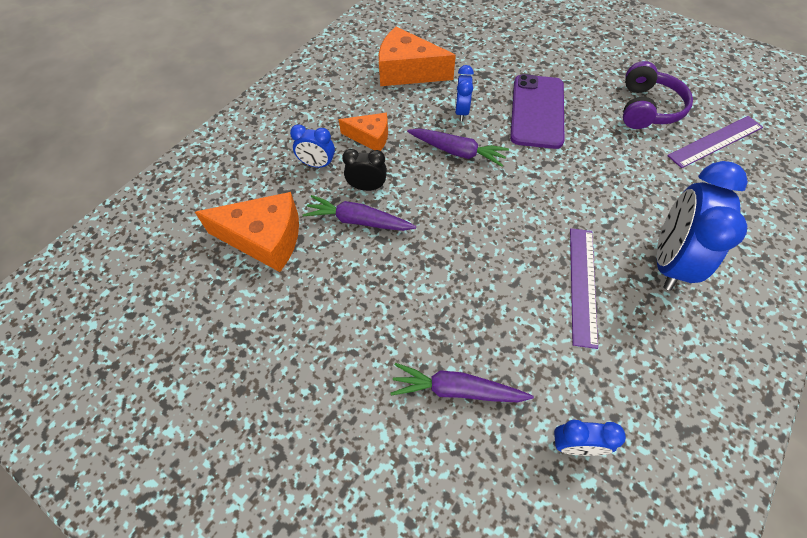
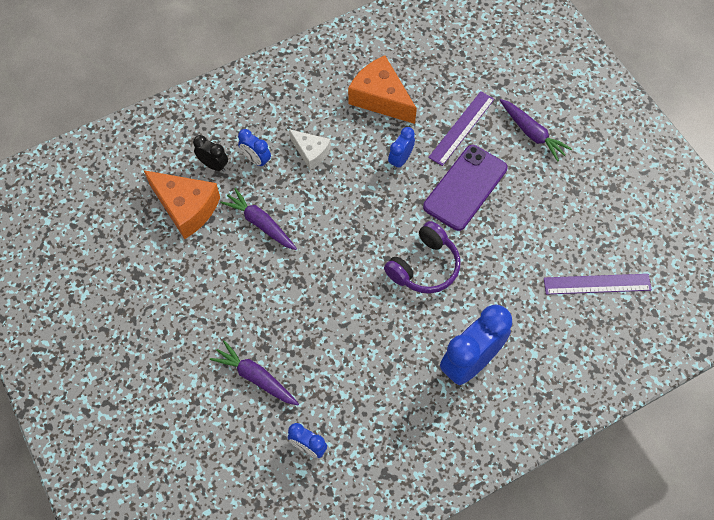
camera: 25 degrees right, 5 degrees up
orange cheese [339,113,388,151] -> white cheese [289,129,331,170]
black clock [342,149,387,191] -> black clock moved to [193,135,228,172]
purple carrot [407,128,509,167] -> purple carrot moved to [500,99,572,162]
purple ruler [570,228,598,349] -> purple ruler moved to [428,91,494,166]
purple headphones [623,61,693,129] -> purple headphones moved to [384,221,461,294]

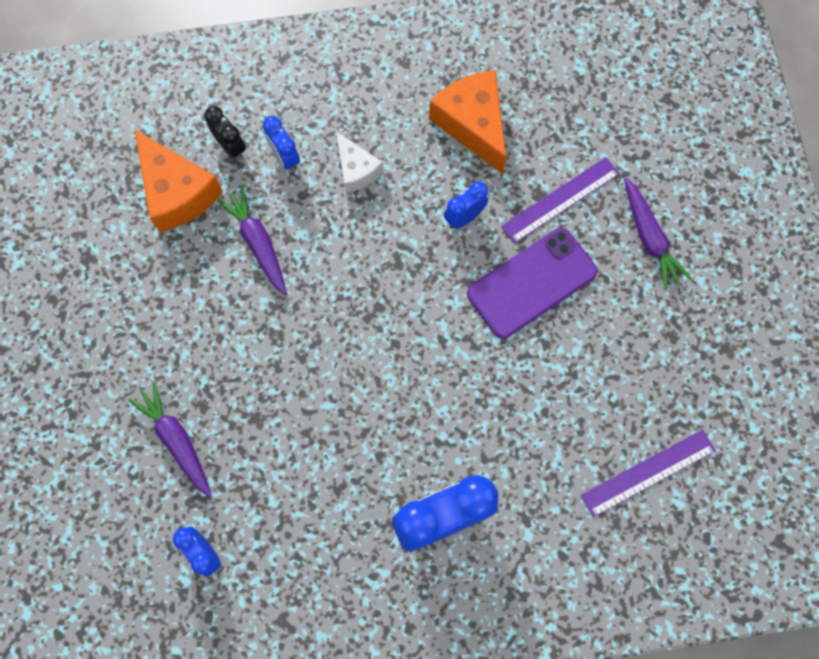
camera: 20 degrees right, 10 degrees up
purple headphones [384,221,461,294] -> none
purple ruler [544,274,652,295] -> purple ruler turned 45 degrees counterclockwise [581,429,716,517]

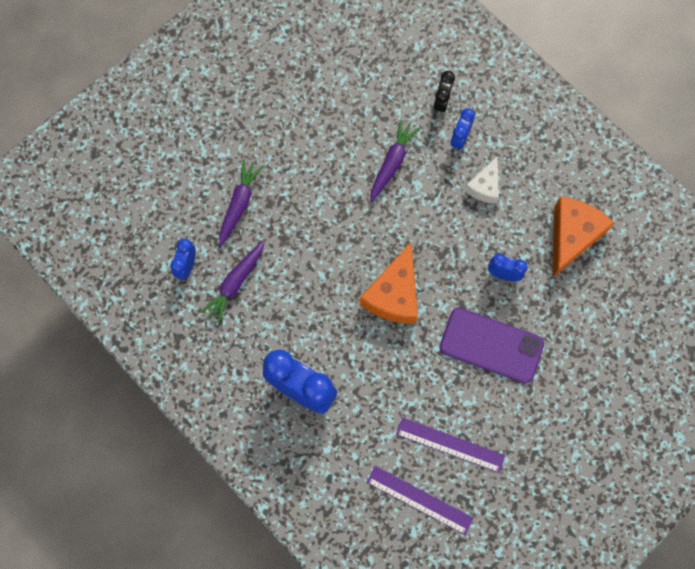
camera: 55 degrees right, 0 degrees up
orange cheese [135,130,223,232] -> orange cheese moved to [360,241,418,323]
purple ruler [501,157,620,244] -> purple ruler moved to [396,417,505,473]
purple carrot [624,178,692,290] -> purple carrot moved to [200,241,265,324]

